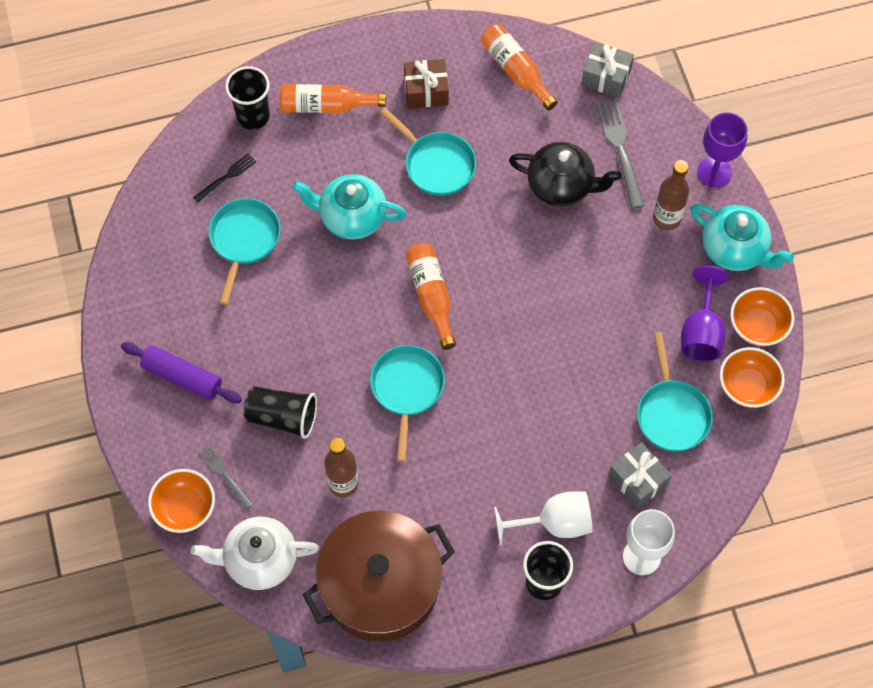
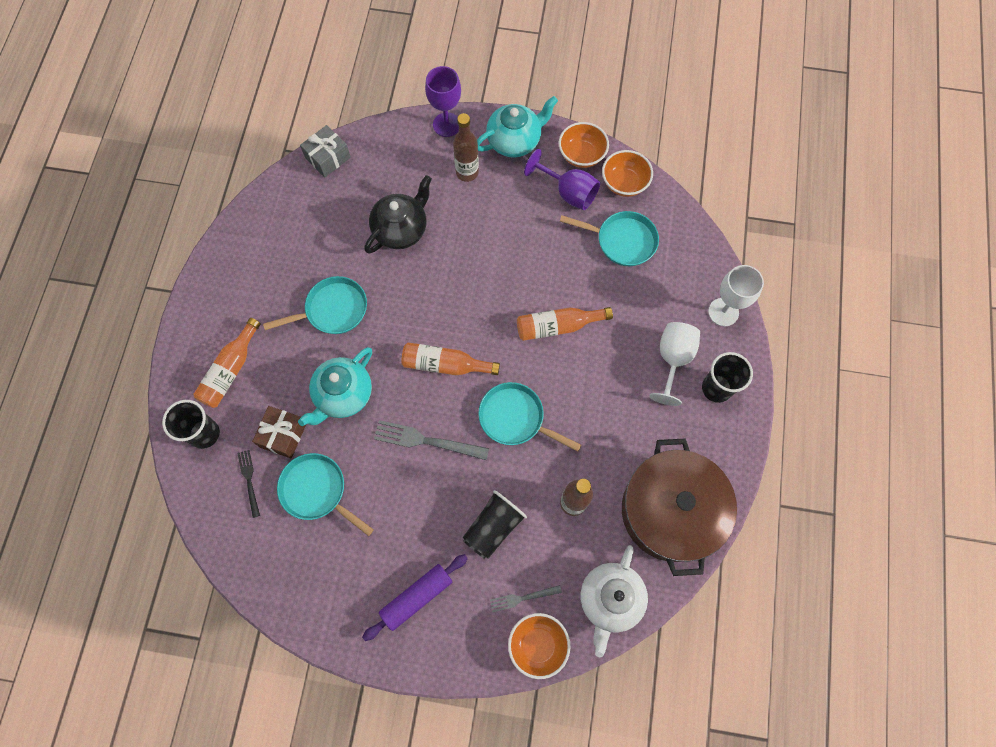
camera: 65 degrees left, 5 degrees up
brown gift [404,59,449,108] -> brown gift moved to [252,406,306,458]
orange bottle [481,24,558,110] -> orange bottle moved to [517,307,613,341]
grey fork [596,100,644,209] -> grey fork moved to [374,420,489,460]
grey gift [608,442,672,509] -> none

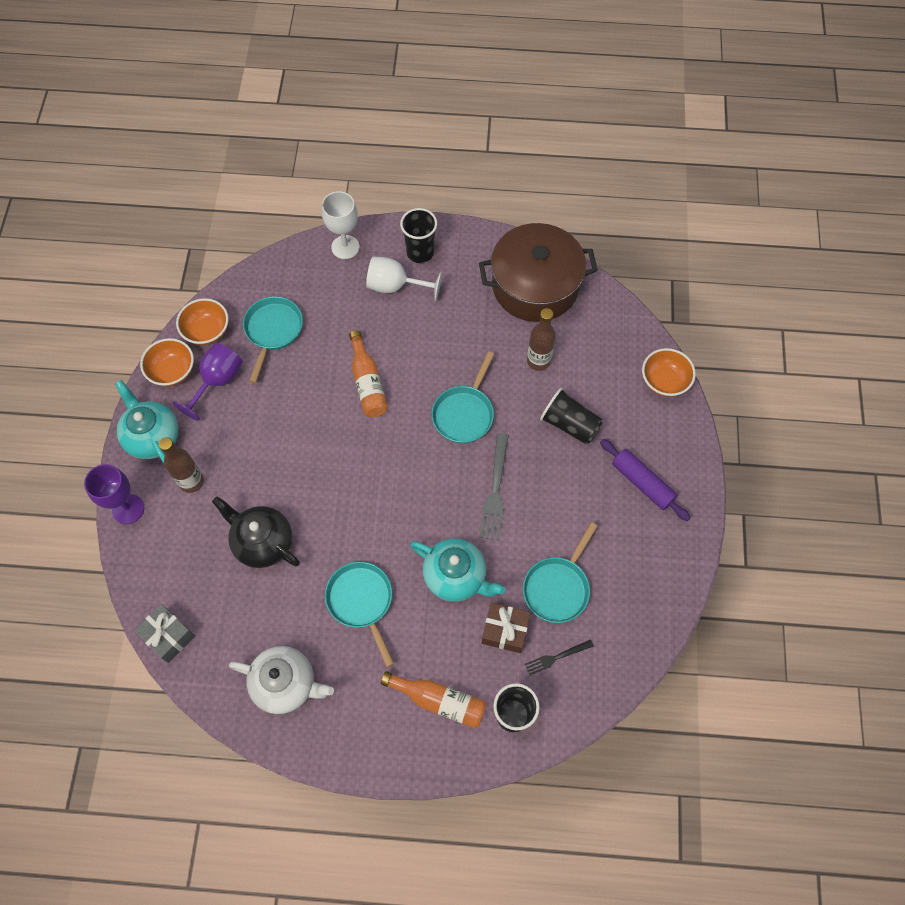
camera: 95 degrees left, 5 degrees down
orange bottle [401,342,500,375] -> none
grey fork [490,585,562,612] -> none
white teapot [581,545,648,658] -> white teapot moved to [229,646,334,714]

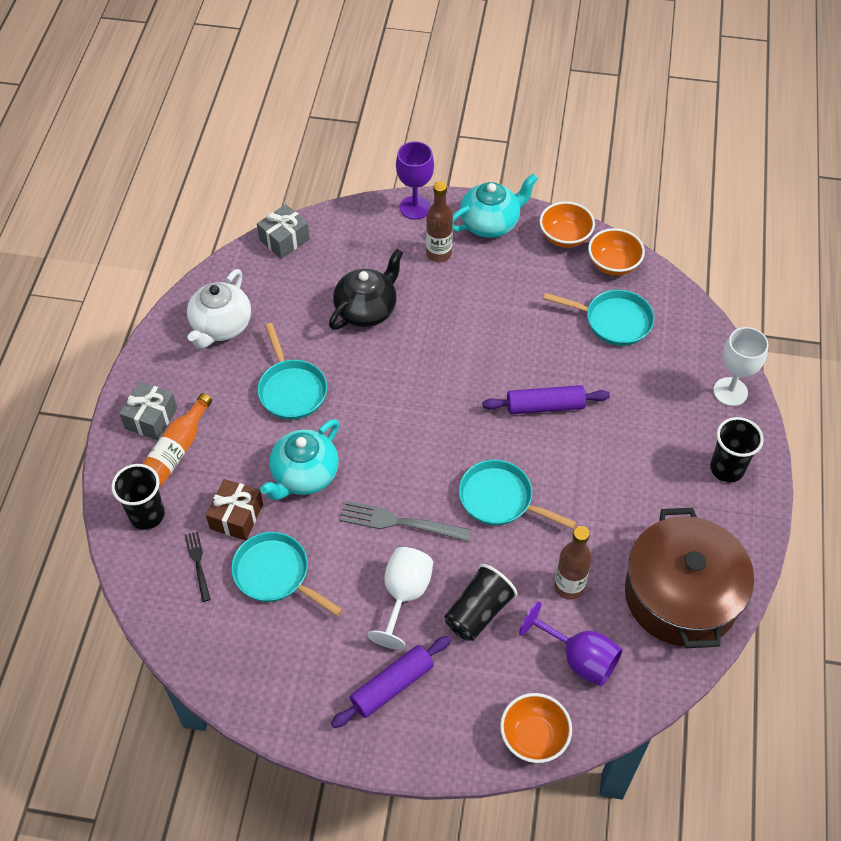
camera: 95 degrees right, 10 degrees down
purple goblet [173,343,243,421] -> purple goblet moved to [519,601,623,686]
turquoise pan [325,562,394,667] -> turquoise pan turned 90 degrees clockwise [257,323,327,420]
orange bottle [349,330,388,417] -> purple rolling pin [482,385,610,414]
white goblet [366,256,442,301] -> white goblet moved to [367,547,433,649]
none -> grey gift [119,382,177,440]

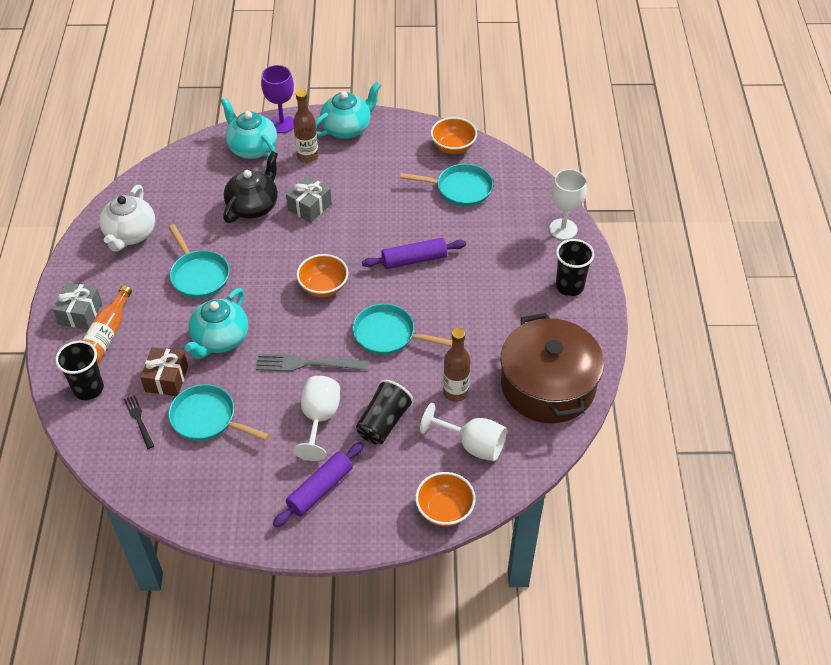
camera: 10 degrees left, 5 degrees down
grey gift [257,204,310,259] -> grey gift moved to [286,176,332,223]
purple goblet [519,601,623,686] -> white goblet [420,403,507,461]
orange bowl [539,202,595,248] -> orange bowl moved to [296,254,349,297]
none -> turquoise teapot [221,97,277,159]

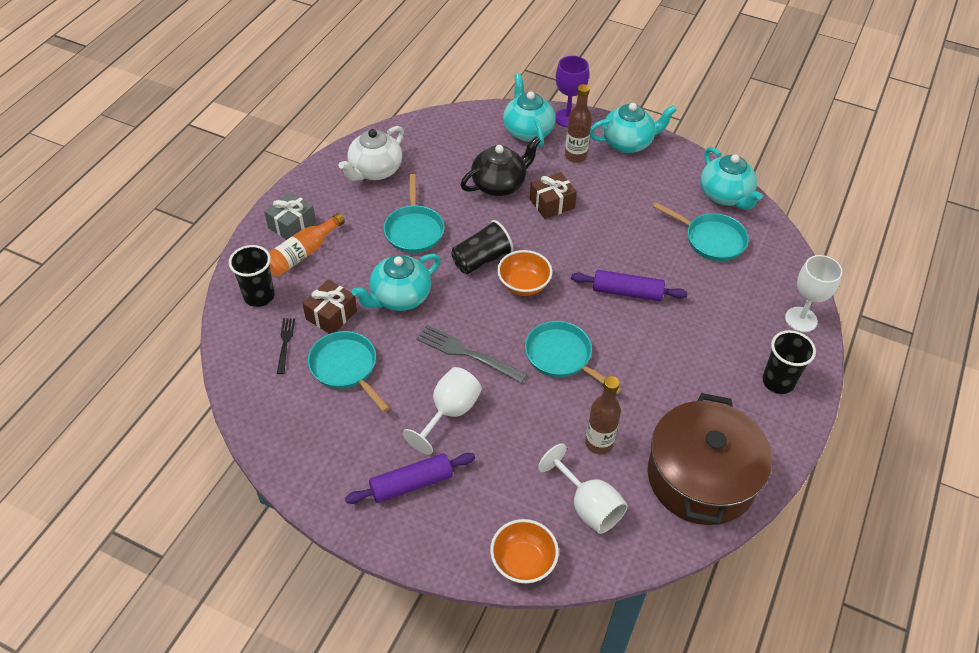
camera: 25 degrees right, 0 degrees up
grey gift [286,176,332,223] -> brown gift [530,172,577,219]
black cup [356,380,414,444] -> black cup moved to [451,220,513,274]
orange bowl [431,117,477,154] -> turquoise teapot [700,147,763,210]

